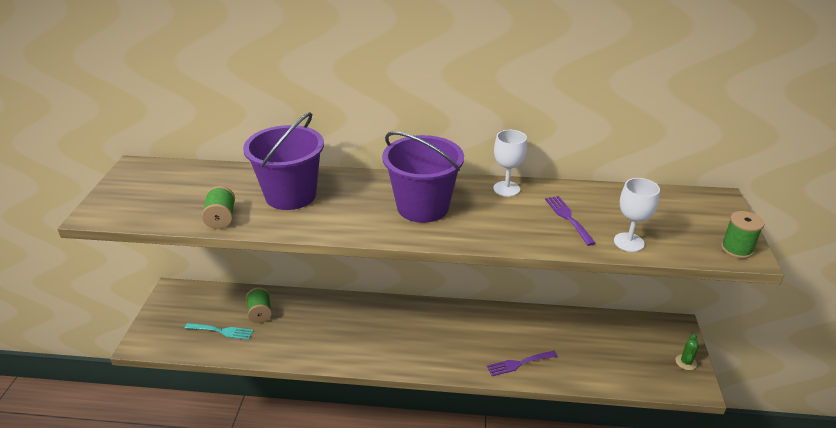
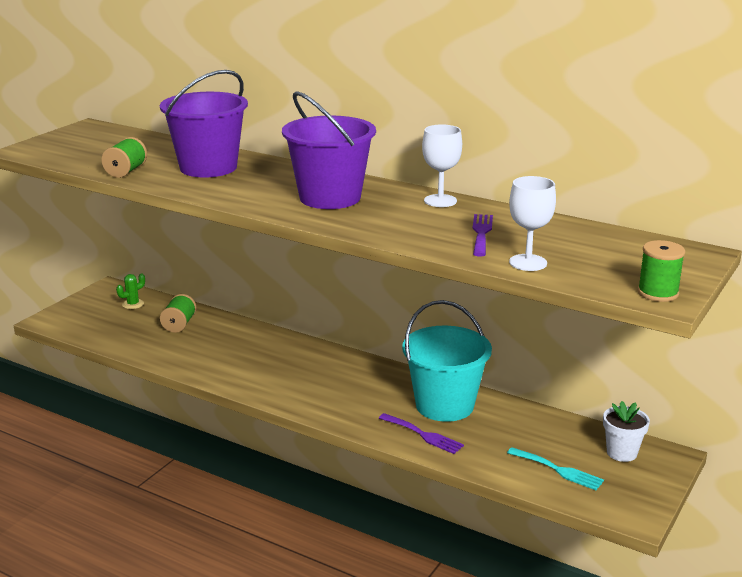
camera: 25 degrees right, 10 degrees down
turquoise fork [184,323,254,340] -> turquoise fork moved to [507,447,604,490]
purple fork [487,351,558,376] -> purple fork turned 150 degrees counterclockwise [379,413,464,454]
green cactus [676,334,699,370] -> green cactus moved to [116,274,145,309]
none -> turquoise bucket [402,300,492,422]
none -> white flower pot [603,401,650,462]

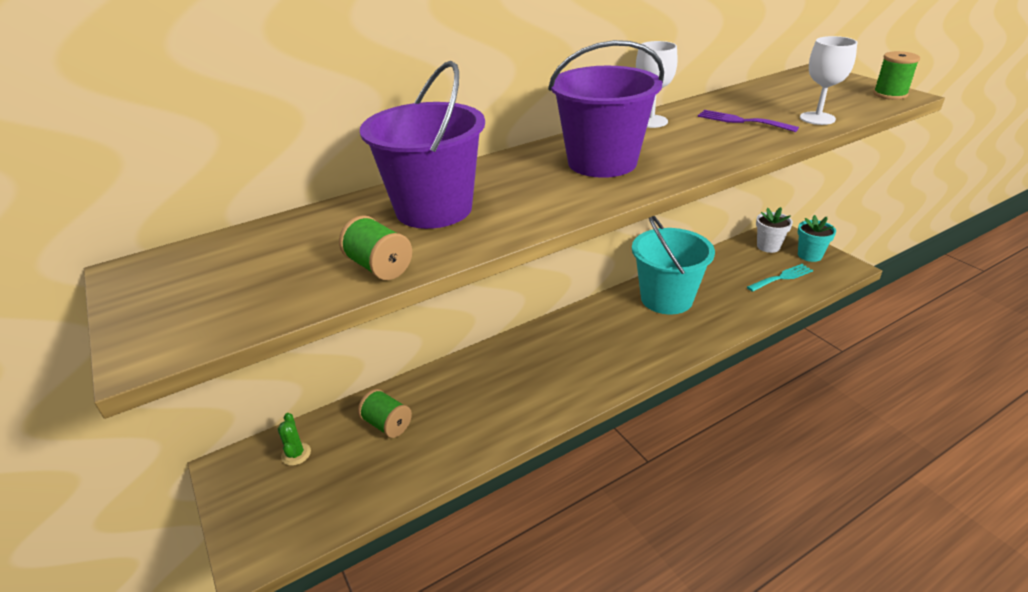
camera: 60 degrees left, 10 degrees up
purple fork [379,413,464,454] -> none
none -> turquoise flower pot [798,215,836,262]

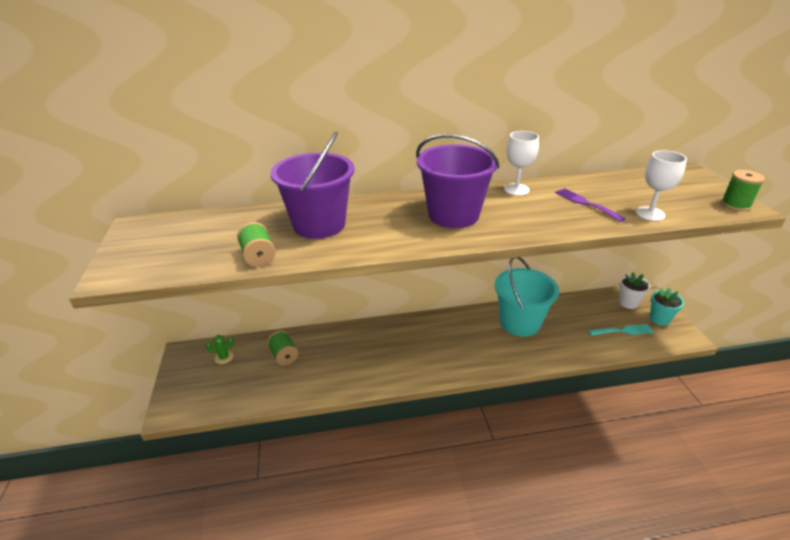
camera: 20 degrees right, 0 degrees up
green cactus [278,413,311,466] -> green cactus turned 75 degrees clockwise [205,335,234,364]

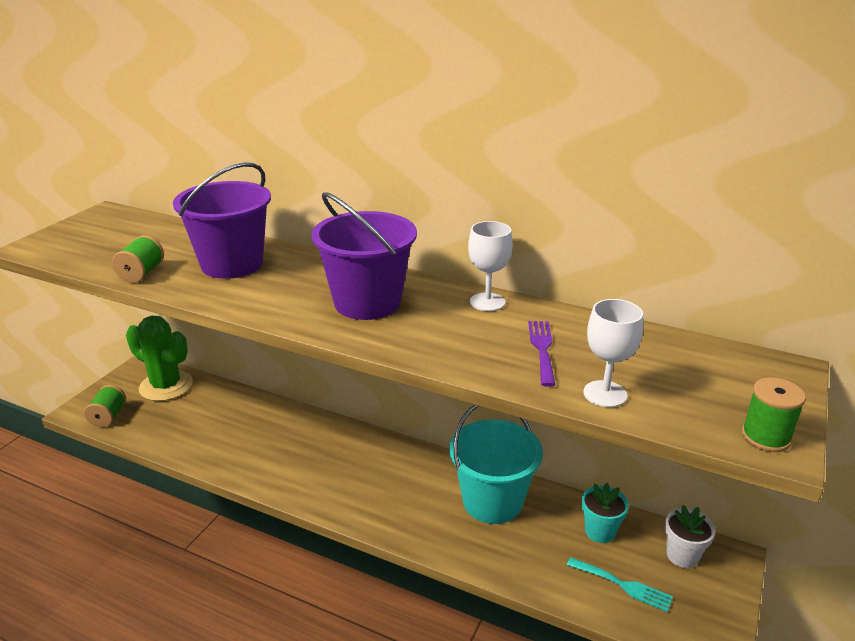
camera: 35 degrees right, 5 degrees down
green cactus [205,335,234,364] -> green cactus [126,316,193,401], size x2.41
green spool [267,330,299,365] -> green spool moved to [84,385,126,427]
turquoise flower pot [649,287,684,326] -> turquoise flower pot moved to [582,483,629,543]

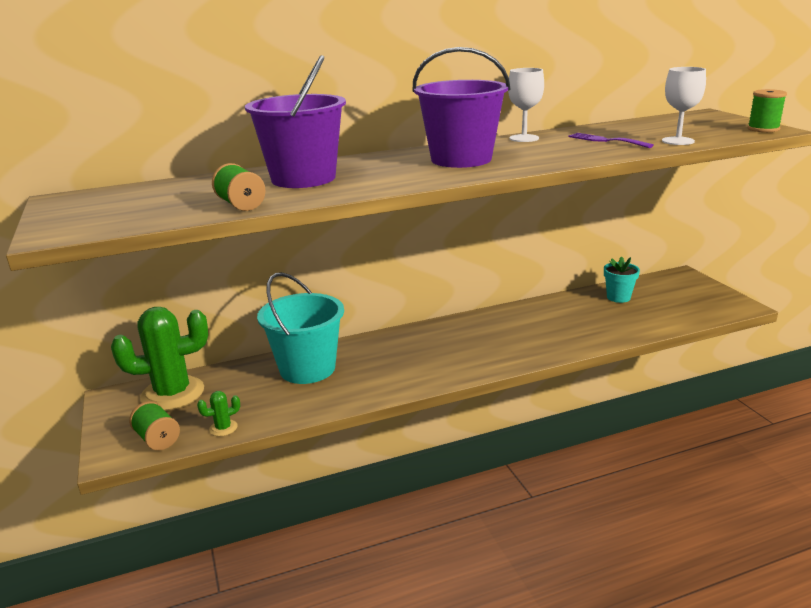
camera: 45 degrees left, 5 degrees down
turquoise bucket [449,405,543,524] -> turquoise bucket moved to [257,272,344,384]
turquoise fork [567,557,673,612] -> none
white flower pot [665,505,715,568] -> none
none -> green cactus [197,391,240,436]

